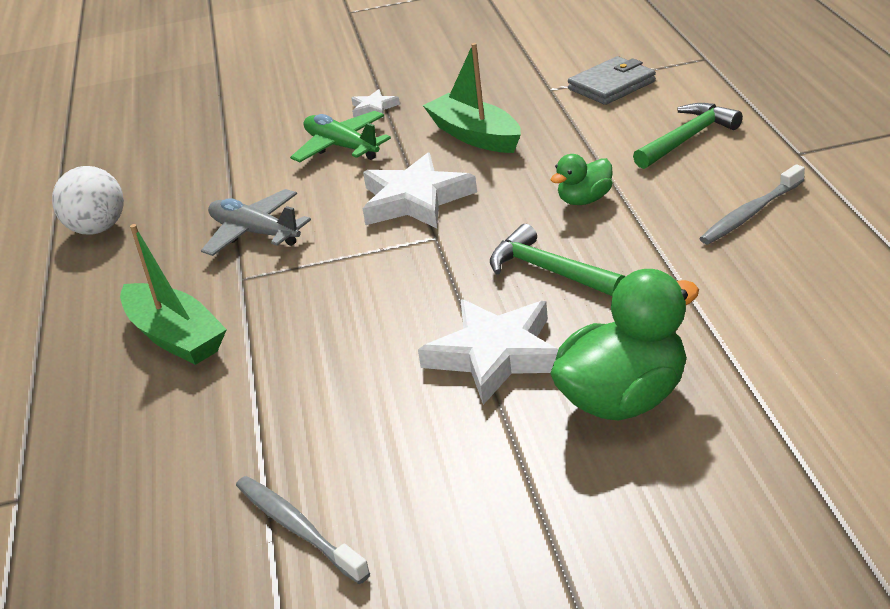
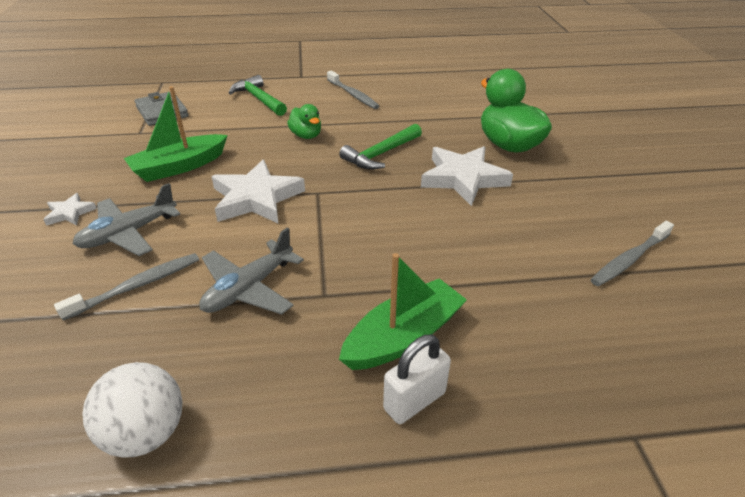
camera: 90 degrees left, 5 degrees up
green plane [290,111,391,162] -> grey plane [73,183,180,256]
none -> grey toothbrush [54,253,199,320]
none -> white padlock [383,335,451,424]

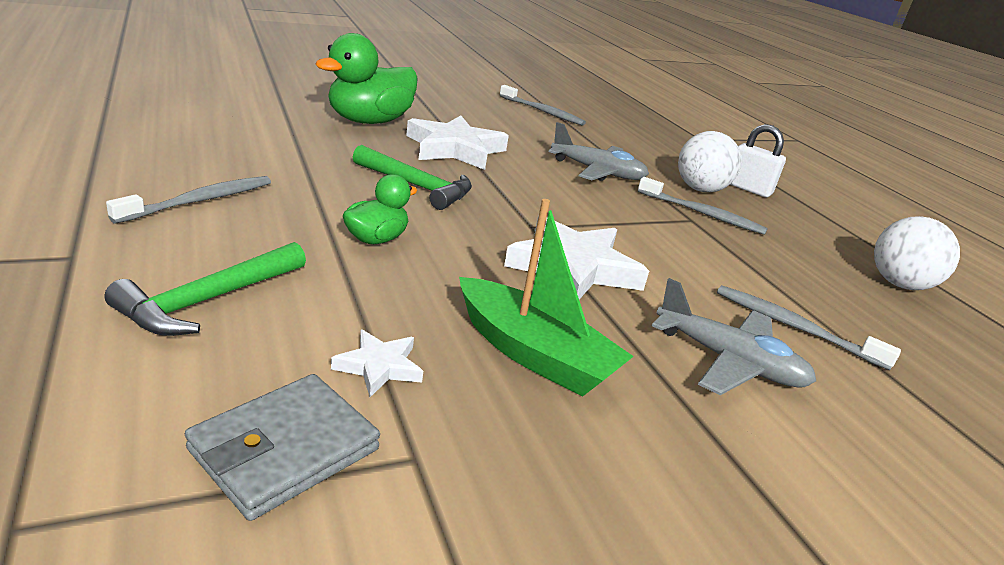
camera: 110 degrees left, 10 degrees down
white star [43,193,97,226] -> white star moved to [331,329,423,397]
grey plane [199,227,304,315] -> grey plane moved to [549,122,649,181]
green boat [339,253,467,370] -> white ball [678,131,741,192]
none -> grey toothbrush [638,177,768,235]

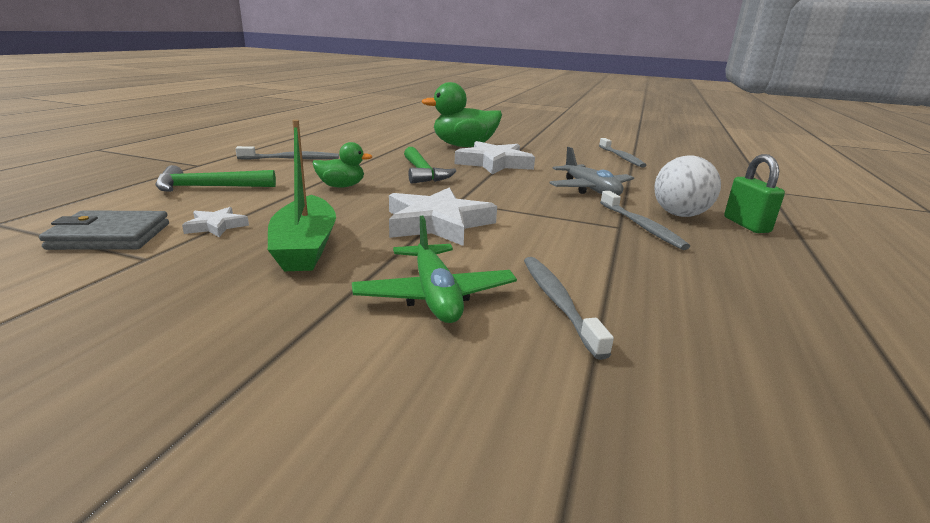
camera: 45 degrees right, 5 degrees down
grey plane [652,278,816,395] -> green plane [352,216,517,323]
white padlock [730,124,786,198] -> green padlock [724,154,785,233]
white ball [874,216,960,290] -> none

